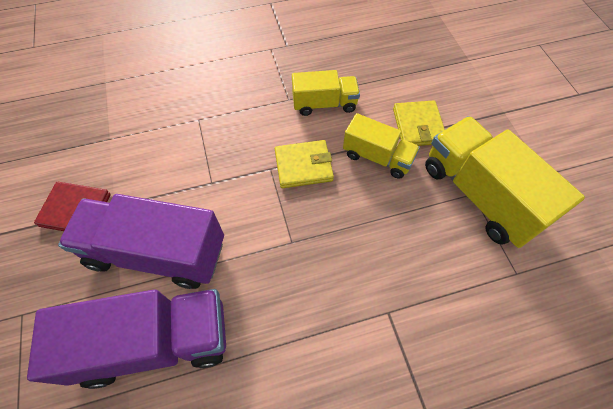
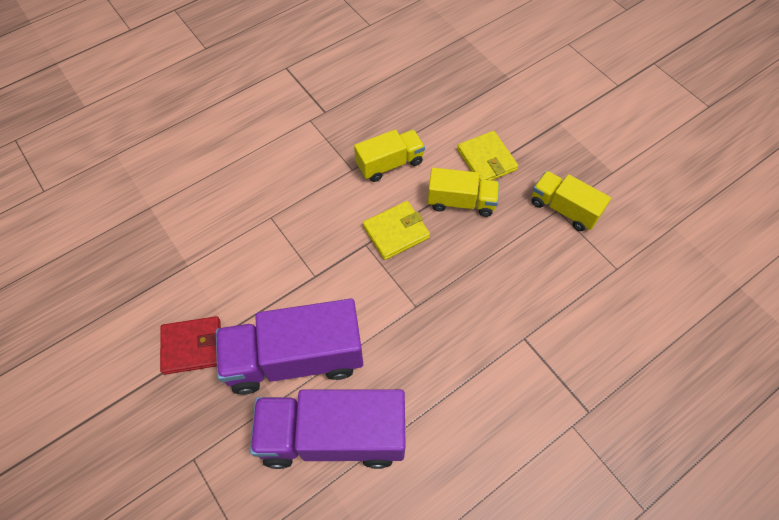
camera: 20 degrees left, 0 degrees up
purple truck [27,289,226,389] -> purple truck turned 150 degrees counterclockwise [250,389,406,469]
yellow truck [425,116,585,248] -> yellow truck [532,171,611,231], size x0.58

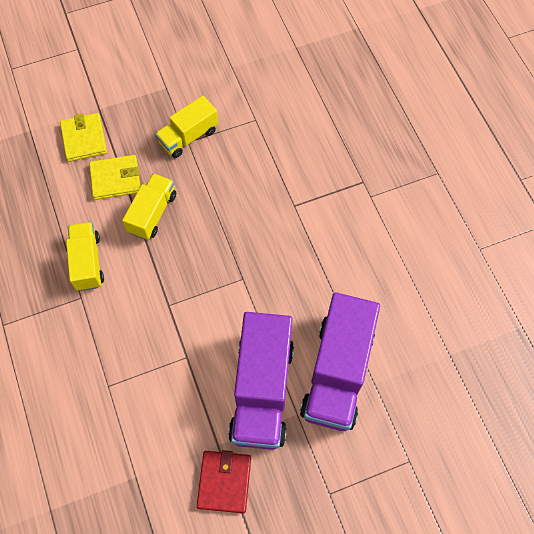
camera: 75 degrees left, 5 degrees up
yellow wallet [363,201,430,260] -> yellow wallet moved to [60,113,107,162]

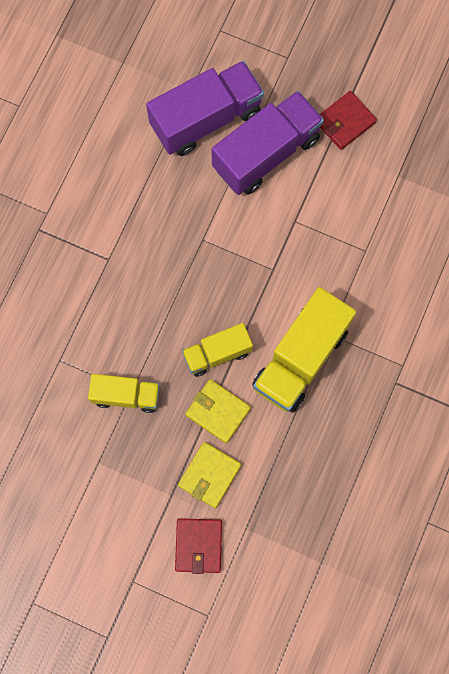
camera: 135 degrees left, 10 degrees up
yellow truck [66,222,104,291] -> yellow truck [252,287,356,413], size x1.73
none -> red wallet [175,518,222,574]

